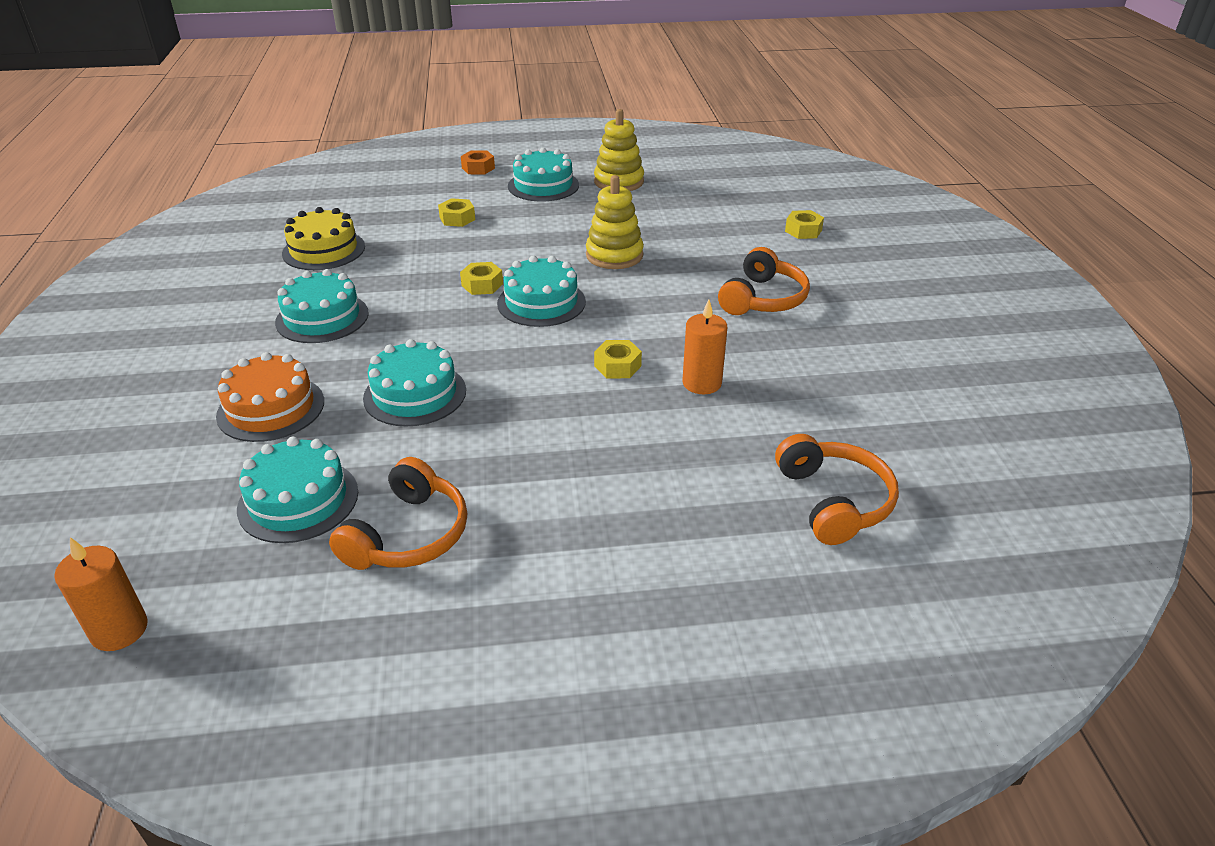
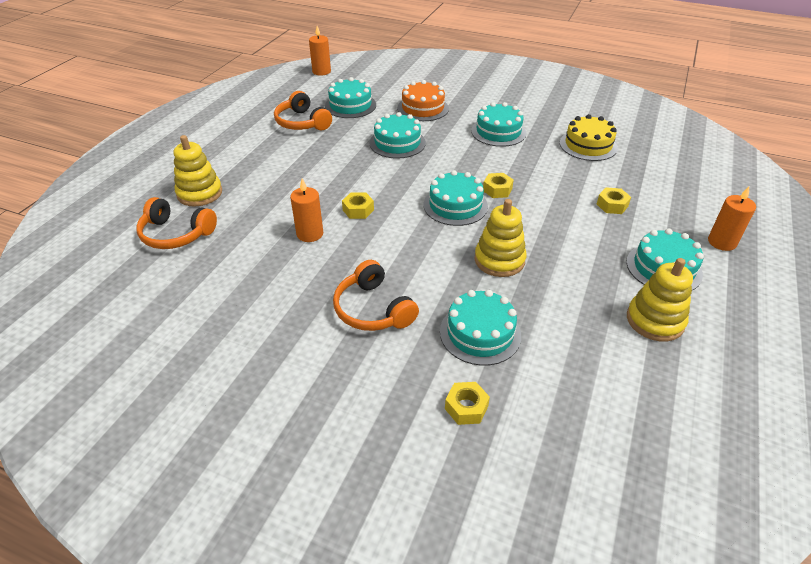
camera: 120 degrees right, 5 degrees up
orange nut [461,151,495,174] -> orange candle [708,187,756,251]
none -> yellow stacking toy [174,135,222,207]
none -> turquoise cake [440,290,521,366]

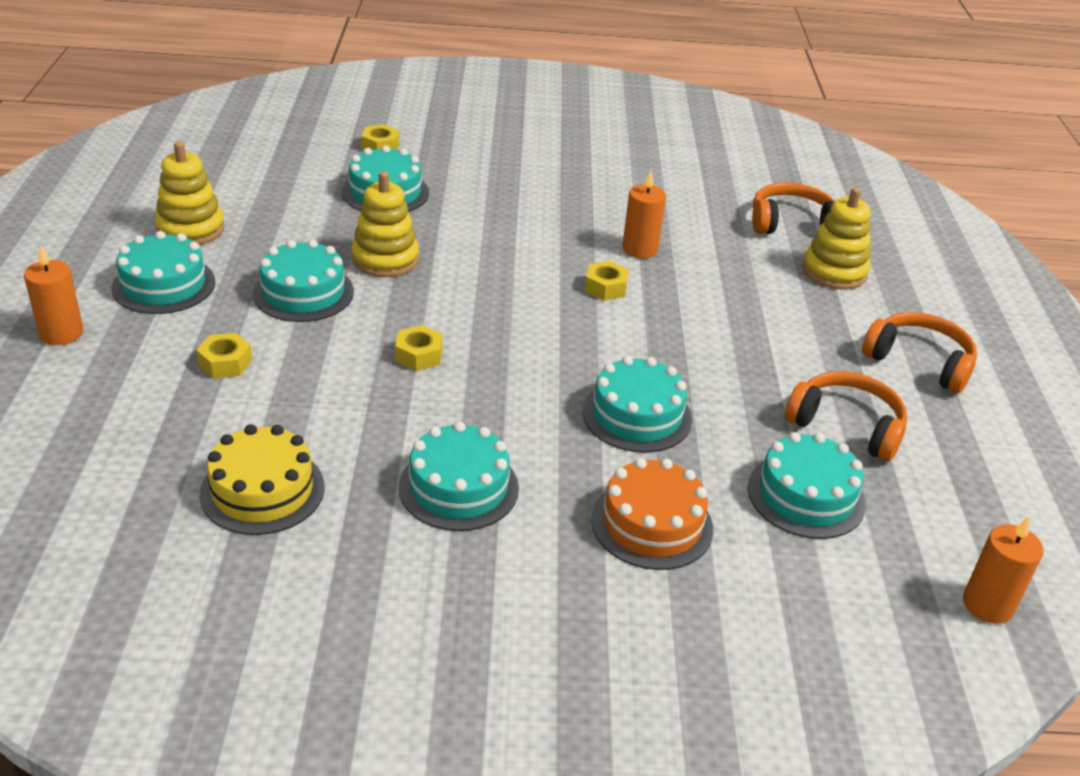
camera: 155 degrees right, 5 degrees down
orange headphones [333,260,419,331] -> orange headphones moved to [862,312,977,393]
turquoise cake [424,170,488,226] -> turquoise cake moved to [253,239,354,322]

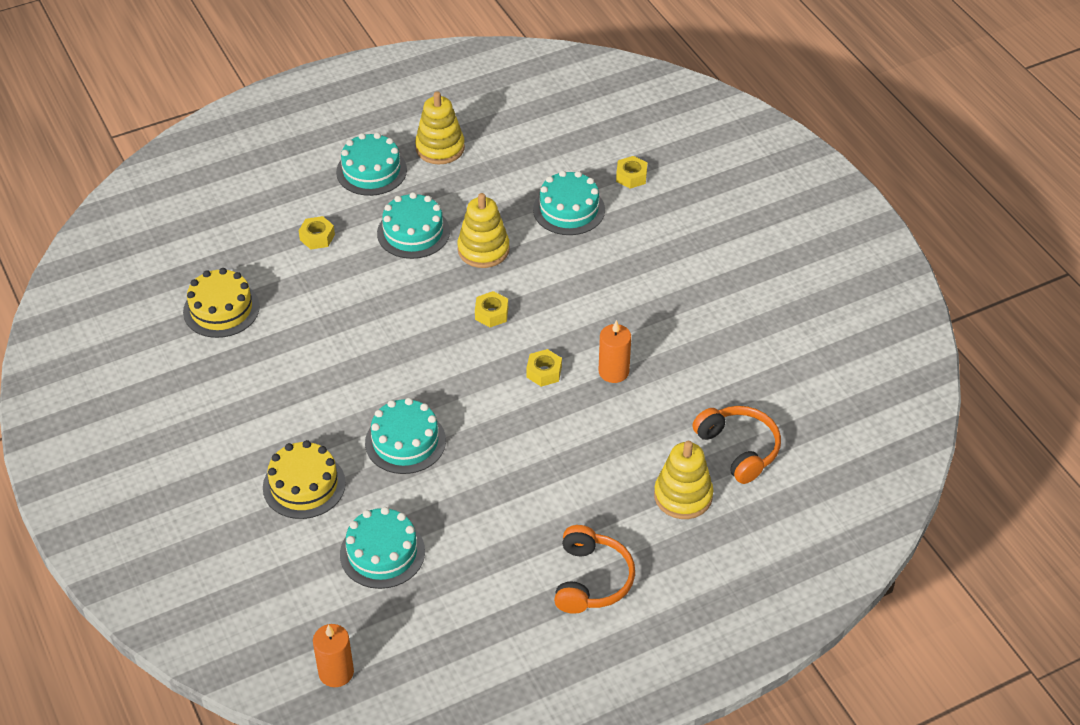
camera: 65 degrees right, 10 degrees up
orange candle [24,245,83,345] -> none
yellow nut [395,325,443,371] -> yellow nut moved to [475,291,508,327]
turquoise cake [399,422,519,531] -> none
orange cake [591,458,713,570] -> yellow cake [263,440,346,519]
orange headphones [785,371,907,462] -> none

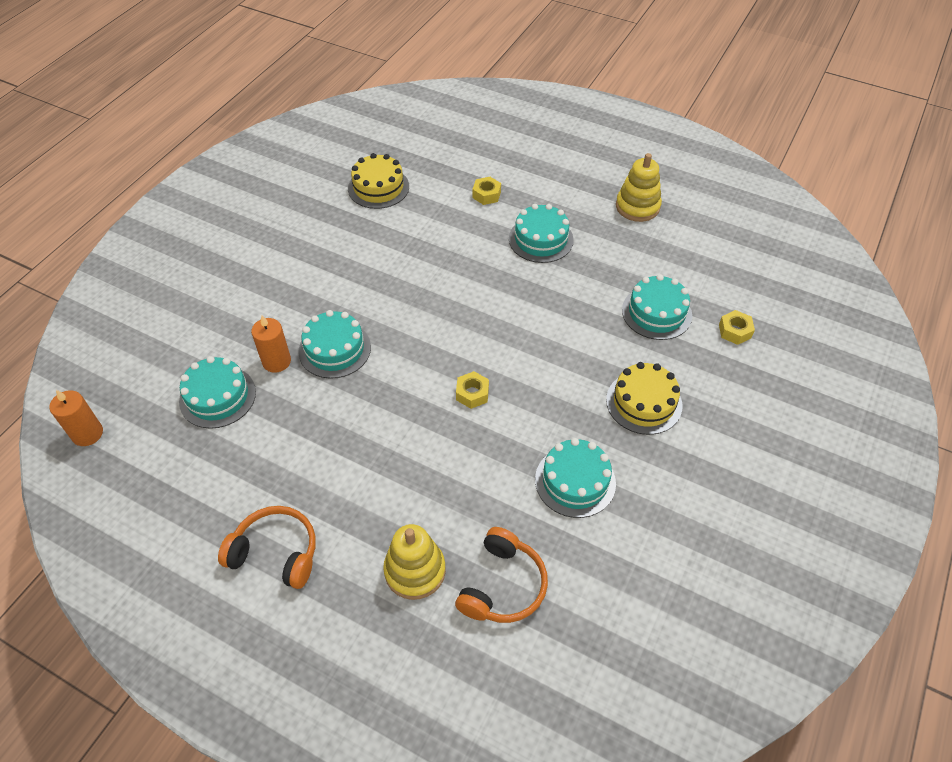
camera: 55 degrees right, 5 degrees up
yellow cake [263,440,346,519] -> yellow cake moved to [606,362,683,435]
turquoise cake [336,133,407,196] -> turquoise cake moved to [535,438,616,518]
yellow stacking toy [457,193,510,268] -> none
yellow nut [475,291,508,327] -> none
orange headphones [554,525,635,614] -> orange headphones turned 135 degrees counterclockwise [218,506,316,589]
orange candle [599,320,631,383] -> orange candle moved to [251,315,291,373]

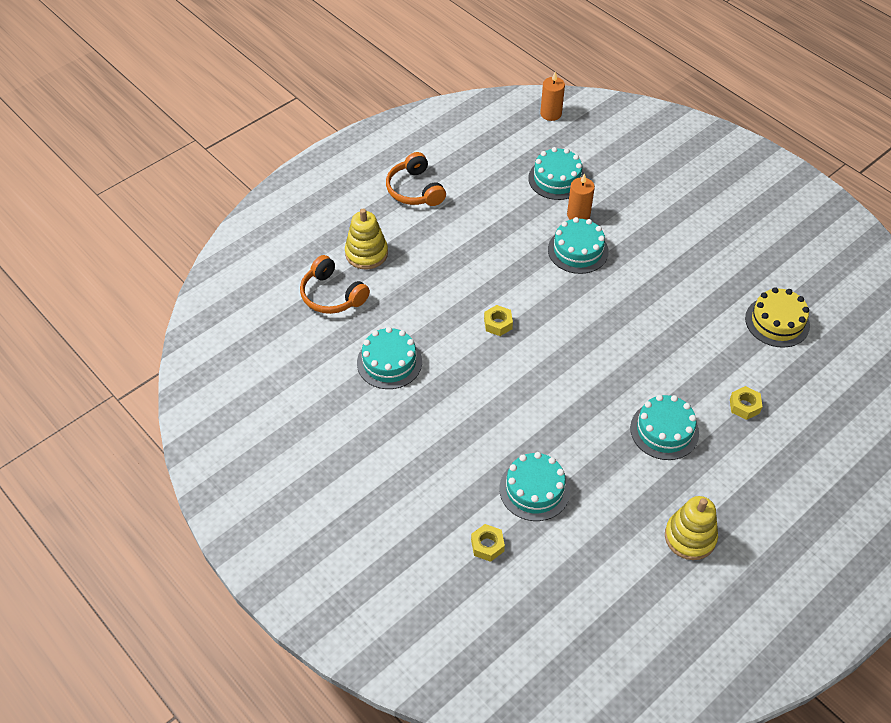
camera: 110 degrees right, 0 degrees up
orange headphones [218,506,316,589] -> orange headphones turned 120 degrees clockwise [386,152,446,206]
yellow cake [606,362,683,435] -> none

